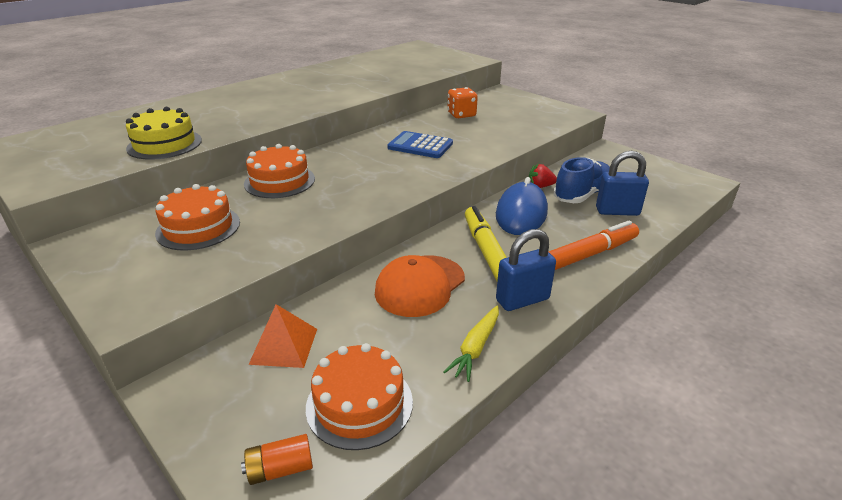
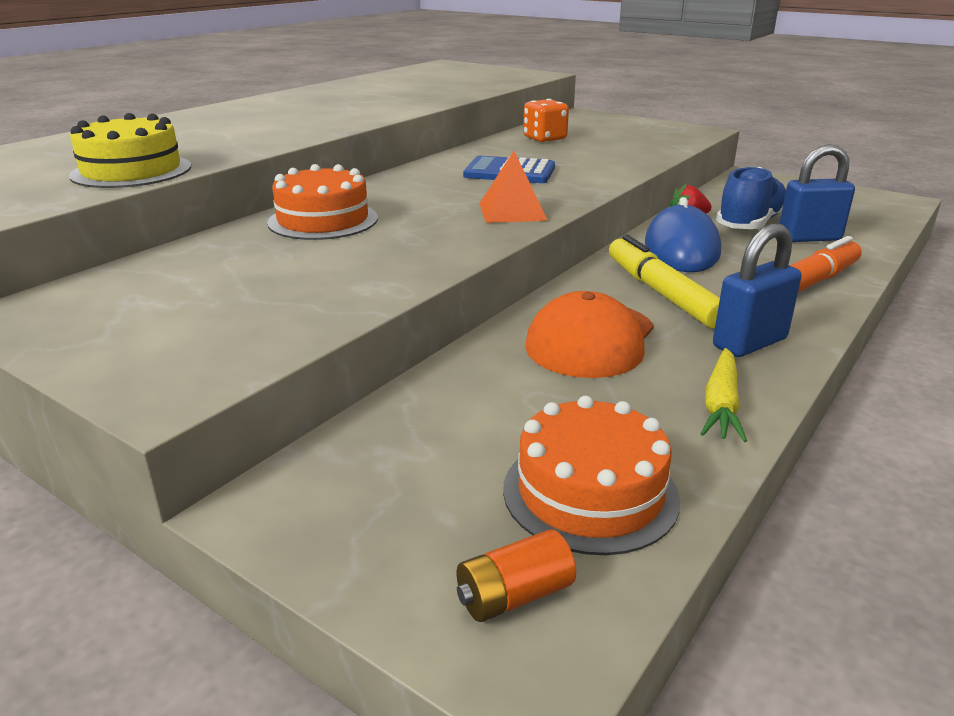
camera: 10 degrees left, 5 degrees down
orange cake [155,184,240,251] -> none
orange pyramid [248,304,317,368] -> orange pyramid moved to [479,151,548,223]

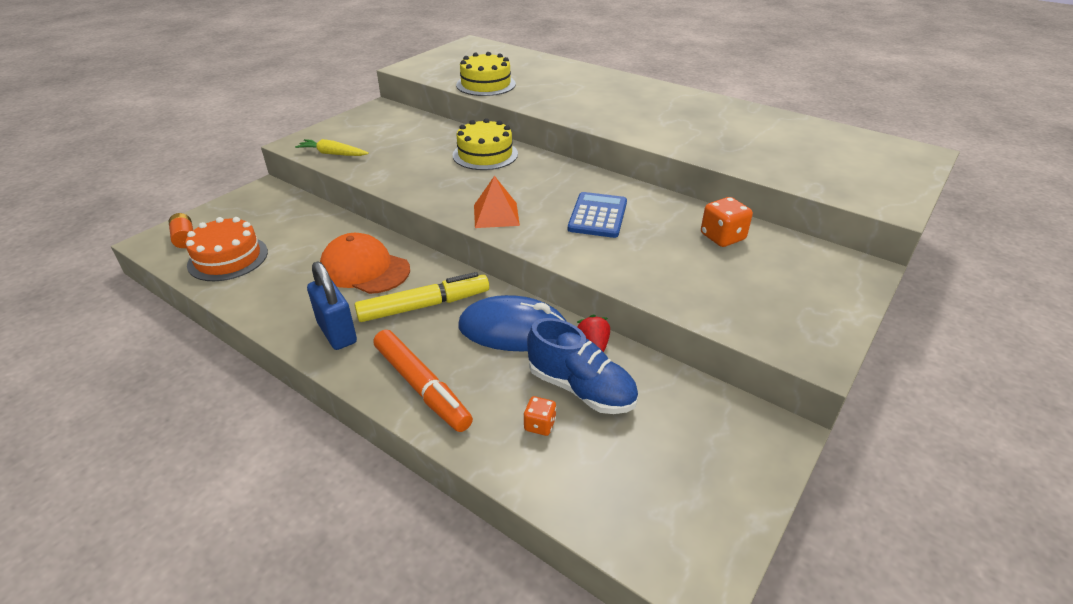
camera: 90 degrees right, 10 degrees up
orange cake [267,164,378,240] -> yellow cake [453,118,518,170]
yellow carrot [700,348,747,442] -> yellow carrot moved to [295,139,369,156]
blue padlock [779,144,855,242] -> orange dice [523,396,556,436]

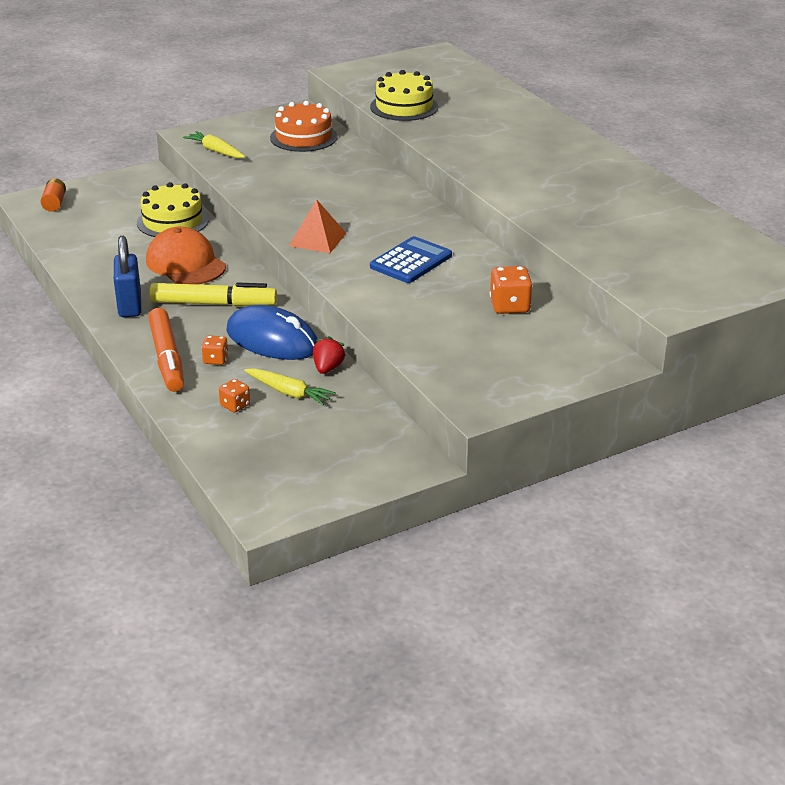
camera: 25 degrees right, 5 degrees down
orange cake [185,217,268,281] -> orange cake moved to [270,101,338,152]
yellow cake [453,118,518,170] -> yellow cake moved to [137,182,209,237]
blue shoe [527,318,638,414] -> yellow carrot [244,368,336,405]
none -> orange dice [201,335,228,365]

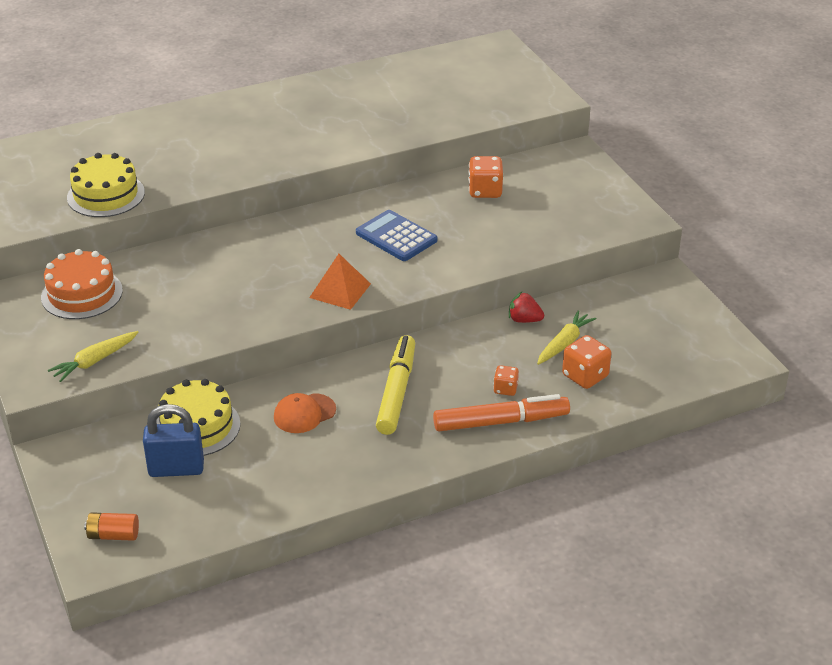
camera: 85 degrees left, 5 degrees up
blue padlock [114,236,141,317] -> blue padlock moved to [143,404,204,477]
orange cap [146,227,226,284] -> orange cap [274,393,336,433], size x0.62
orange dice [219,379,250,413] -> orange dice [562,335,611,389], size x1.65
blue mouse [226,305,318,360] -> none

